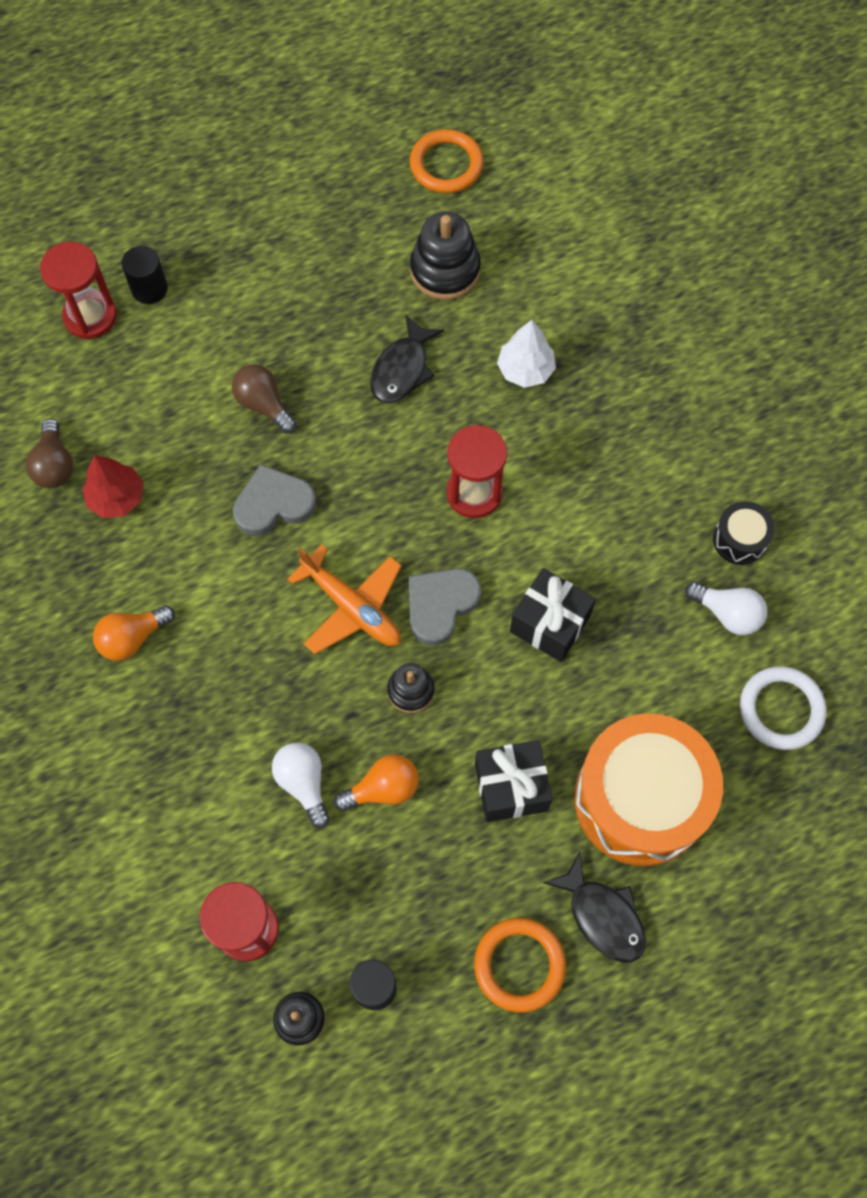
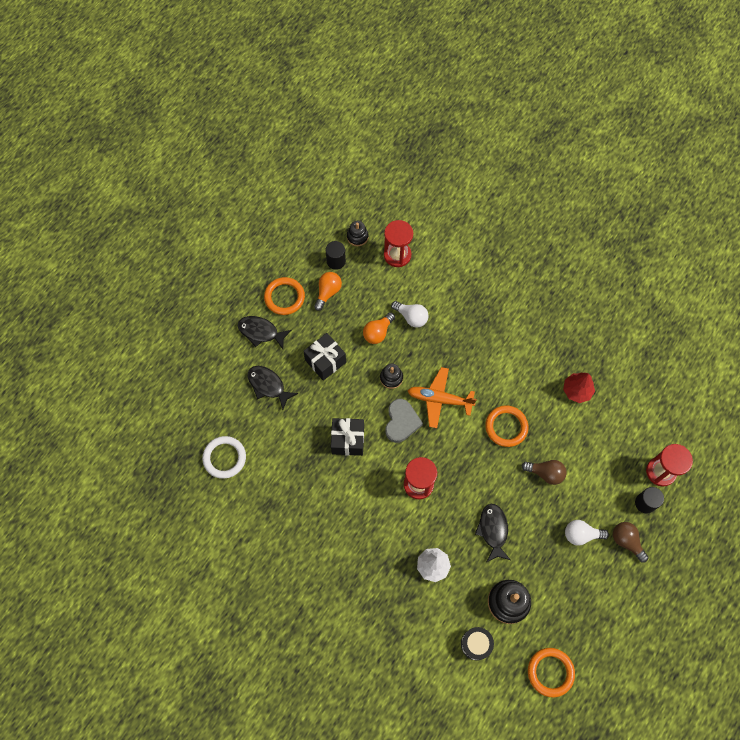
camera: 150 degrees right, 0 degrees up
brown light bulb [26,419,73,488] -> brown light bulb moved to [613,522,648,563]
orange light bulb [93,605,175,661] -> orange light bulb moved to [314,272,342,311]
grey heart [233,464,316,536] -> orange ring [485,406,529,447]
orange drum [574,713,723,866] -> black fish [248,366,298,410]
white light bulb [685,582,767,635] -> white light bulb moved to [565,520,609,546]
black drum [713,501,775,565] -> black drum moved to [461,627,494,660]

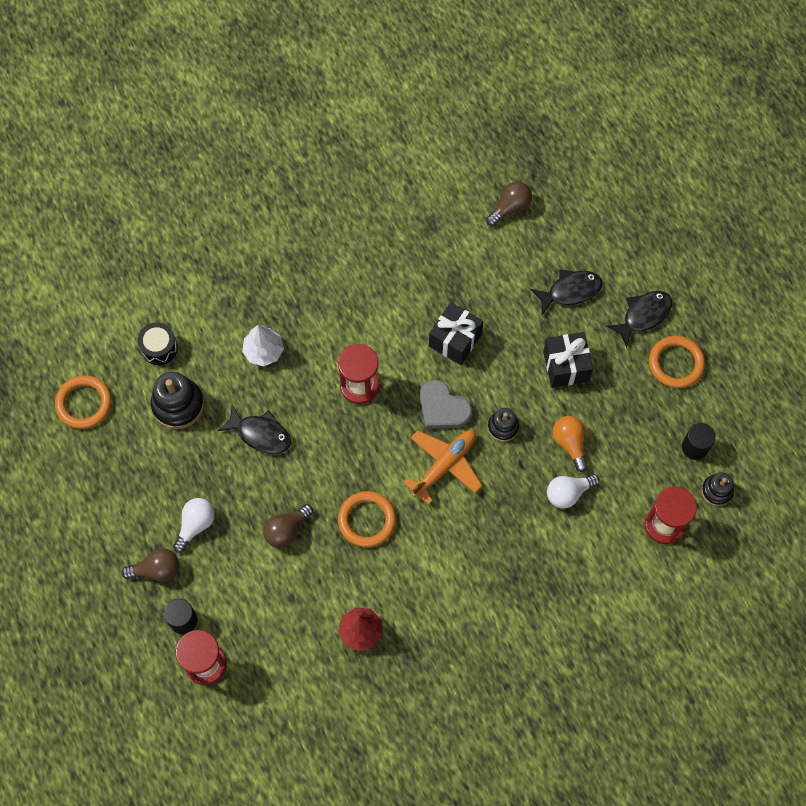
camera: 120 degrees right, 0 degrees up
white ring [202,436,246,479] -> brown light bulb [486,182,532,226]
orange light bulb [314,272,342,311] -> none

